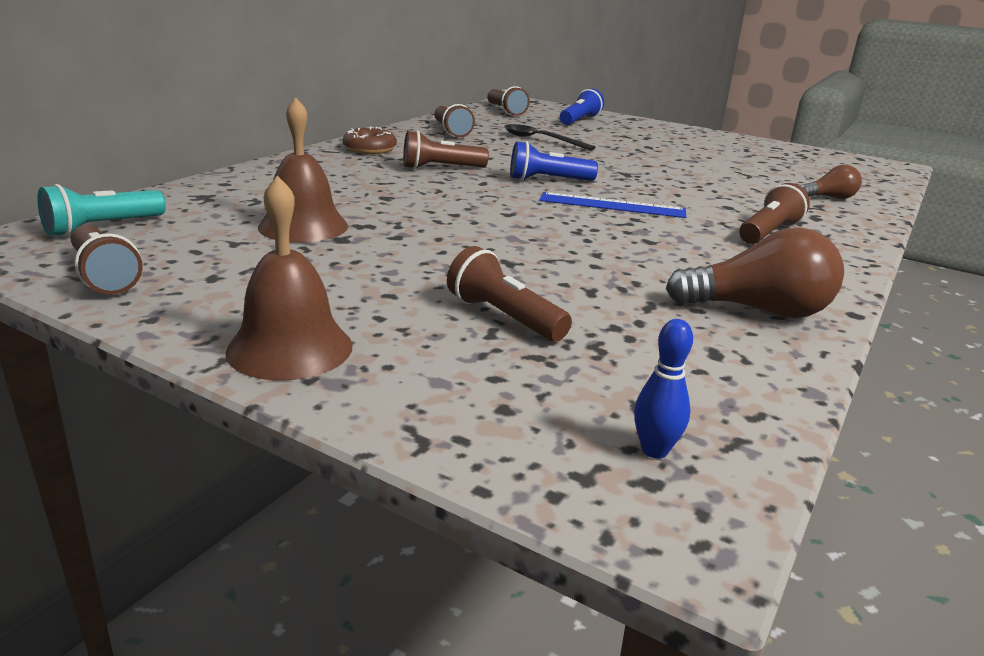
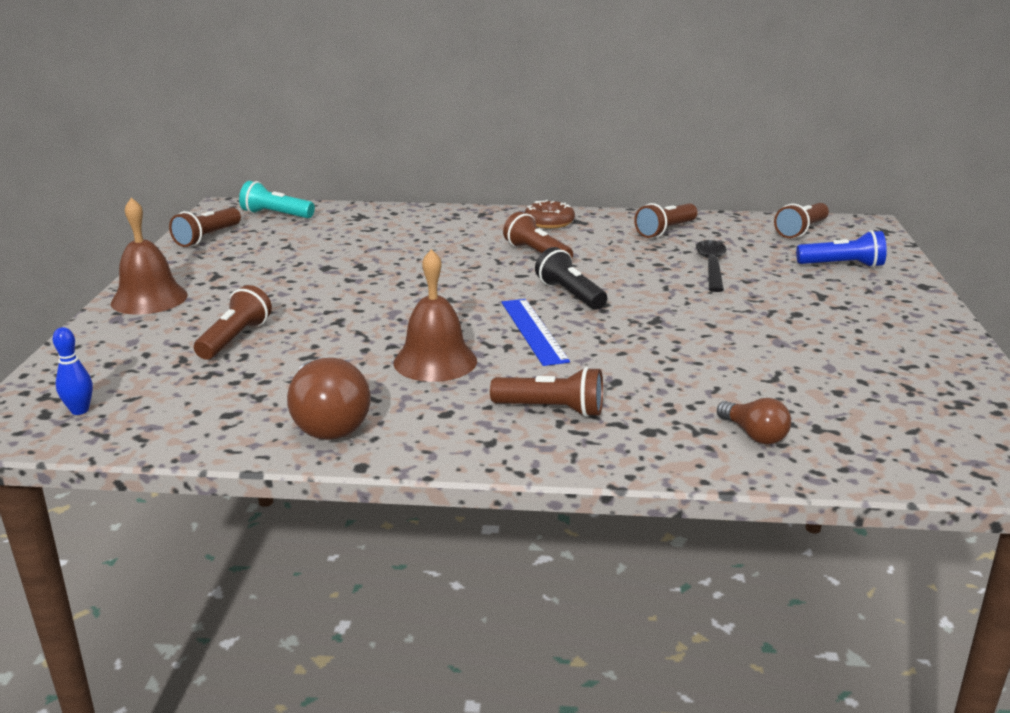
camera: 65 degrees right, 0 degrees up
brown bell [258,97,348,243] -> brown bell moved to [394,249,477,382]
blue flashlight [510,141,598,181] -> black flashlight [535,247,607,310]

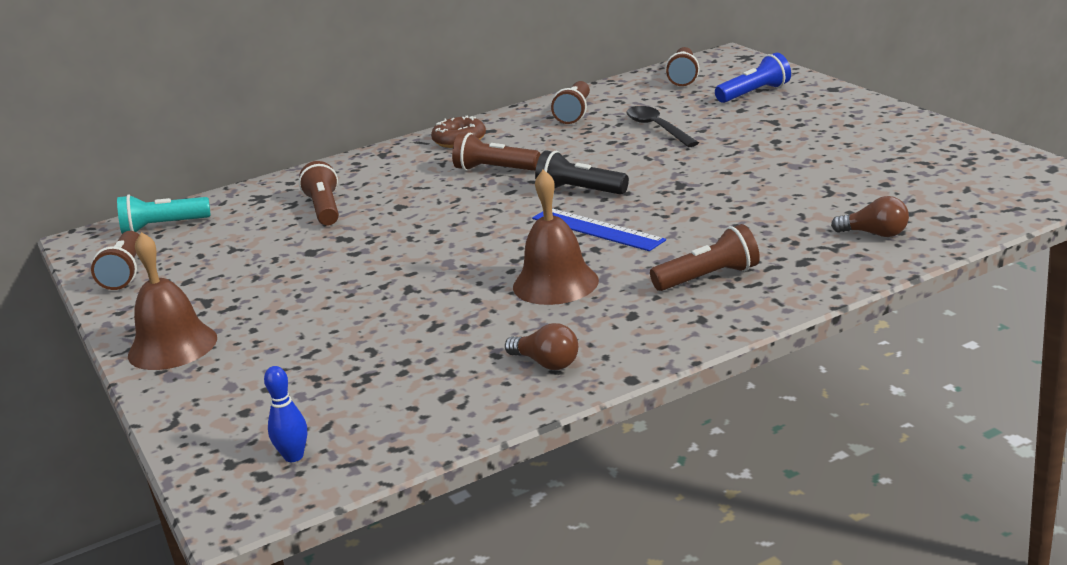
camera: 30 degrees left, 0 degrees up
brown flashlight [194,285,272,360] -> brown flashlight moved to [299,161,339,226]
brown light bulb [287,358,371,440] -> brown light bulb [505,323,578,370], size x0.56

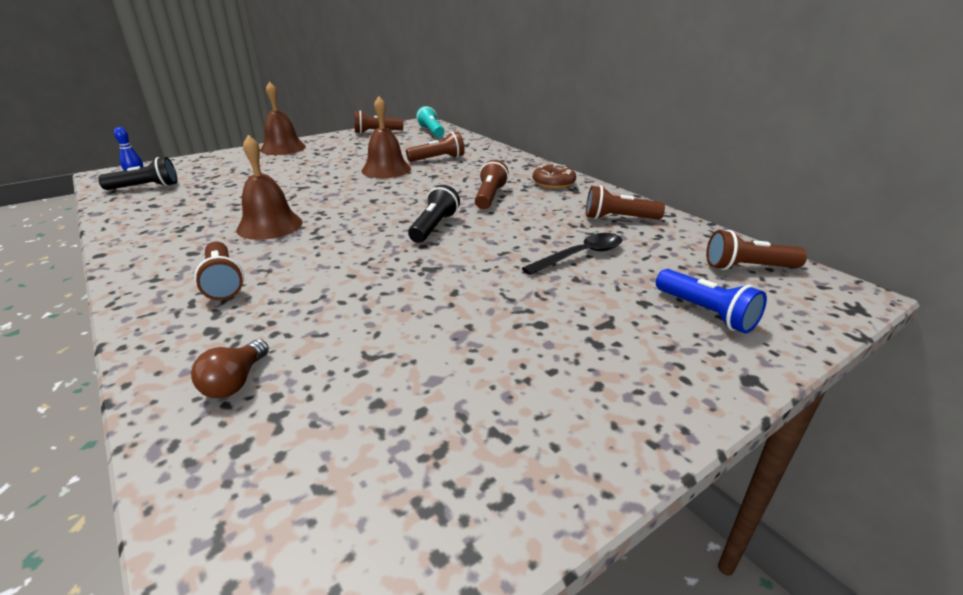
camera: 80 degrees right, 5 degrees up
brown light bulb [505,323,578,370] -> none
blue ruler [532,208,666,251] -> none
none -> black flashlight [98,157,177,190]
none -> brown bell [361,96,411,178]

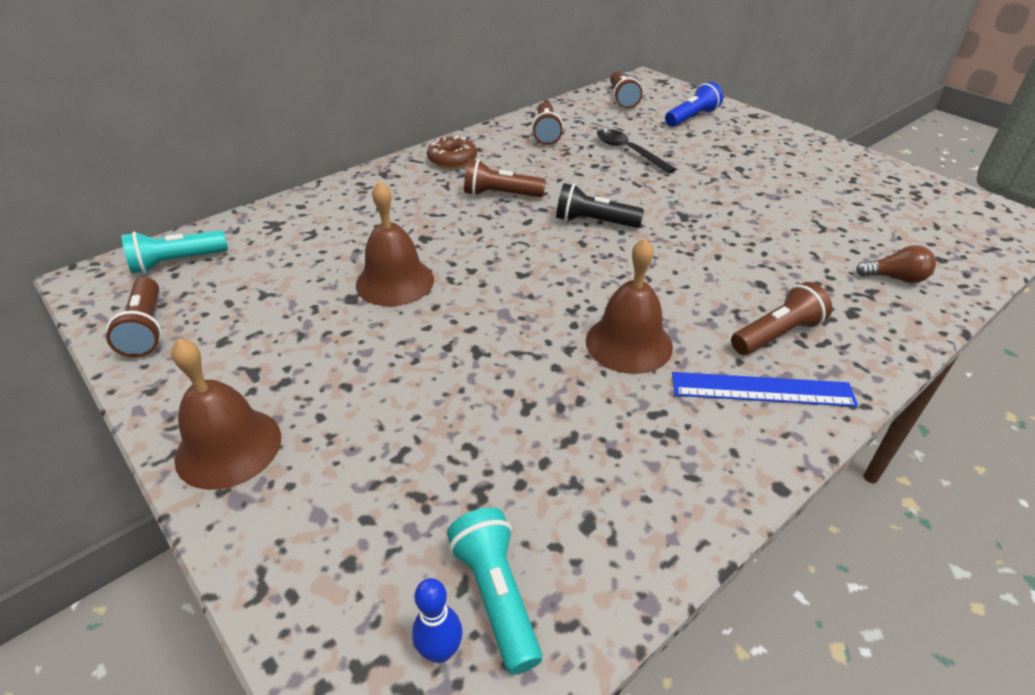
camera: 95 degrees left, 10 degrees up
black flashlight [98,157,177,190] -> turquoise flashlight [447,508,542,674]
brown flashlight [406,132,465,162] -> none
none -> blue ruler [672,372,858,407]

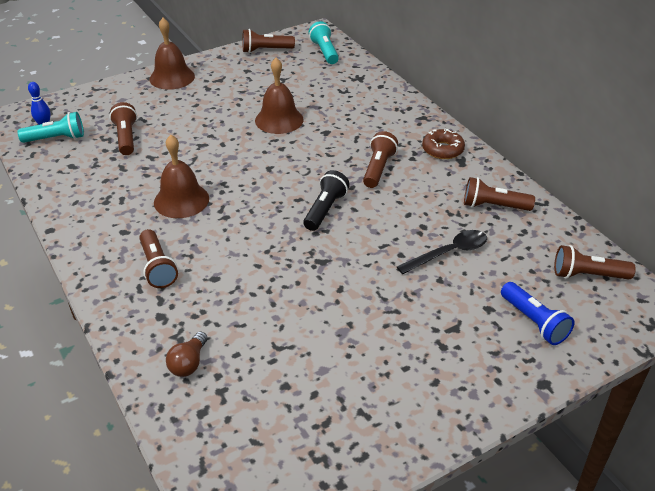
camera: 100 degrees right, 0 degrees up
blue ruler [672,372,858,407] -> none
none -> brown flashlight [109,102,137,155]

